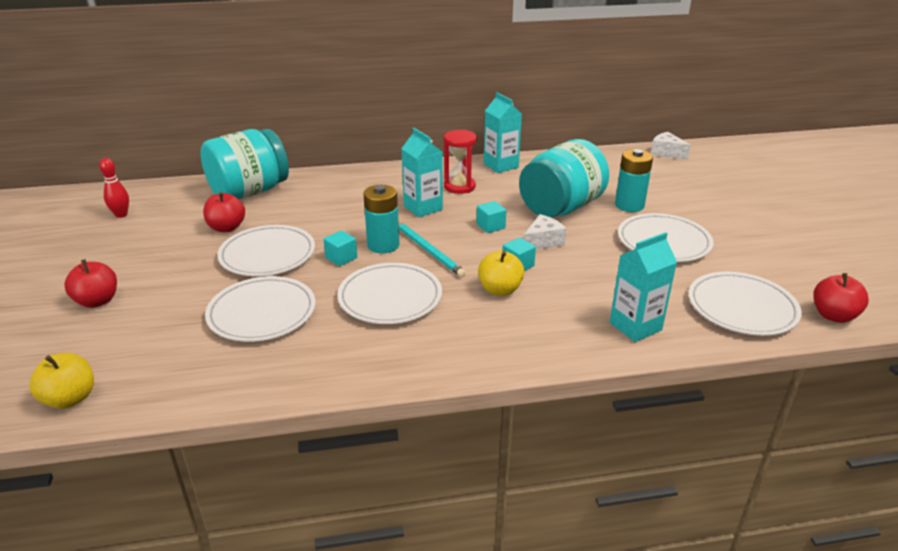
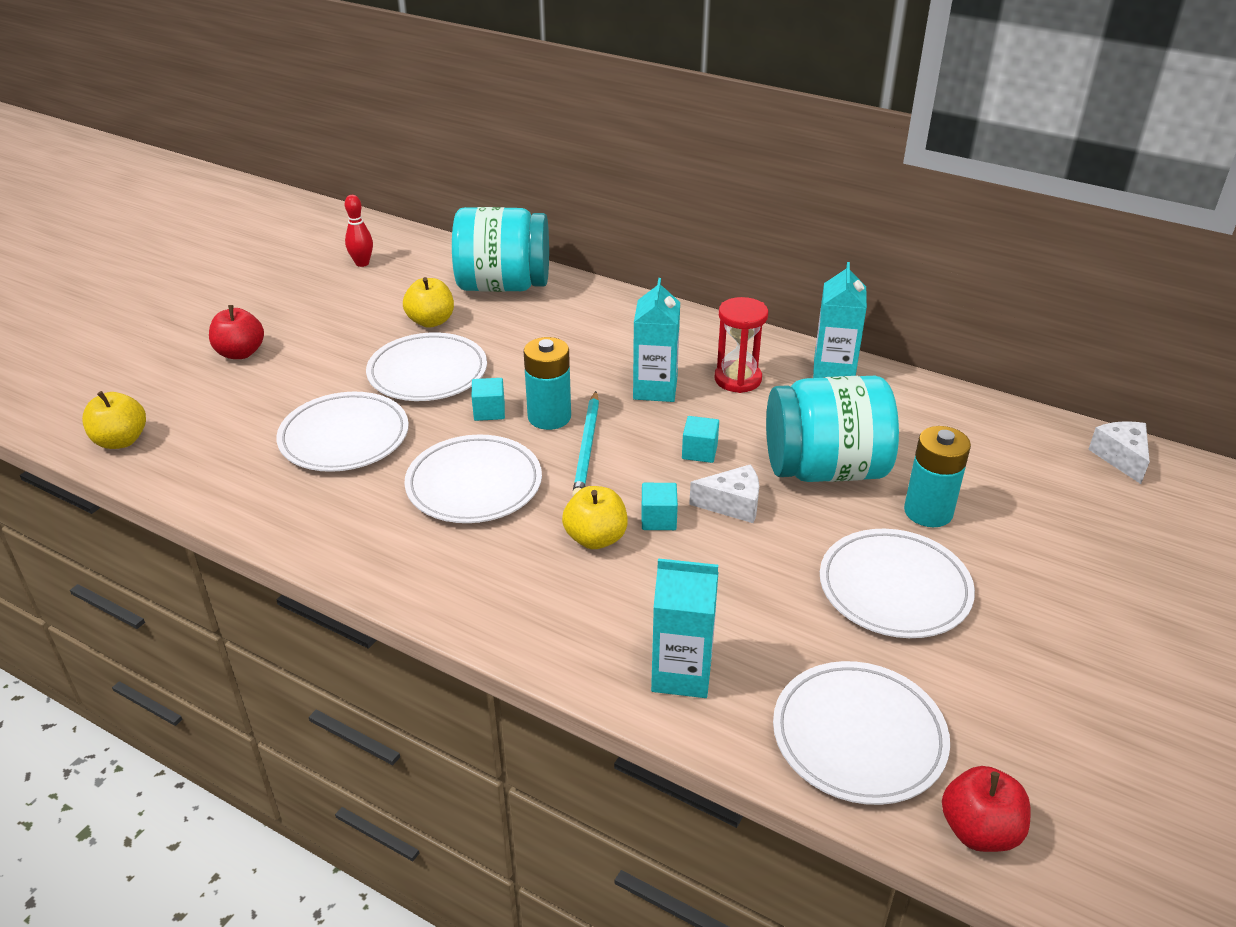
camera: 40 degrees right, 5 degrees up
red apple [203,192,245,232] -> yellow apple [403,277,454,328]

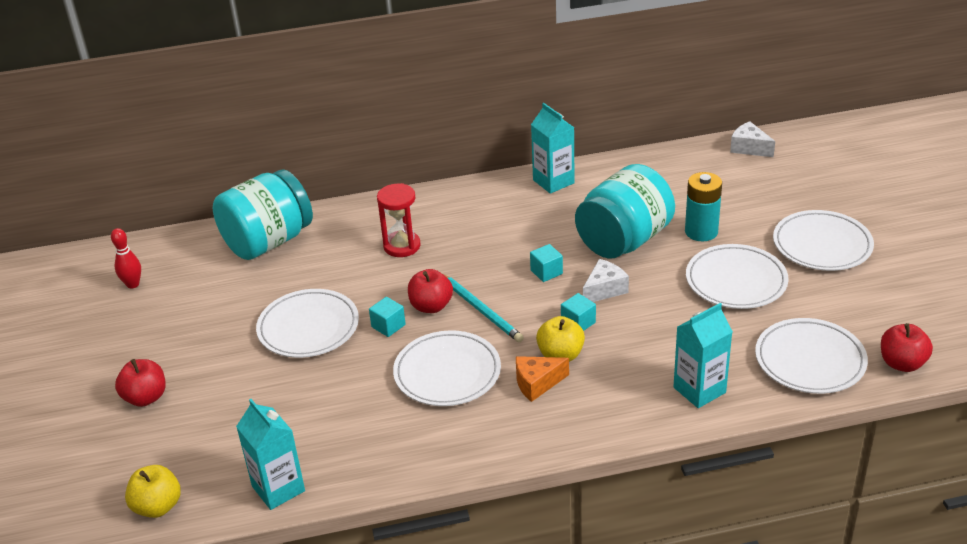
camera: 40 degrees left, 0 degrees up
white plate [276,392,409,472] -> white plate moved to [773,210,874,271]
yellow apple [403,277,454,328] -> none
turquoise battery [524,337,571,430] -> red apple [408,269,453,313]
turquoise carton [633,278,680,402] -> turquoise carton moved to [236,399,305,510]
red hourglass [714,297,768,393] -> red hourglass moved to [377,183,421,257]
none -> orange cheese [516,356,569,402]

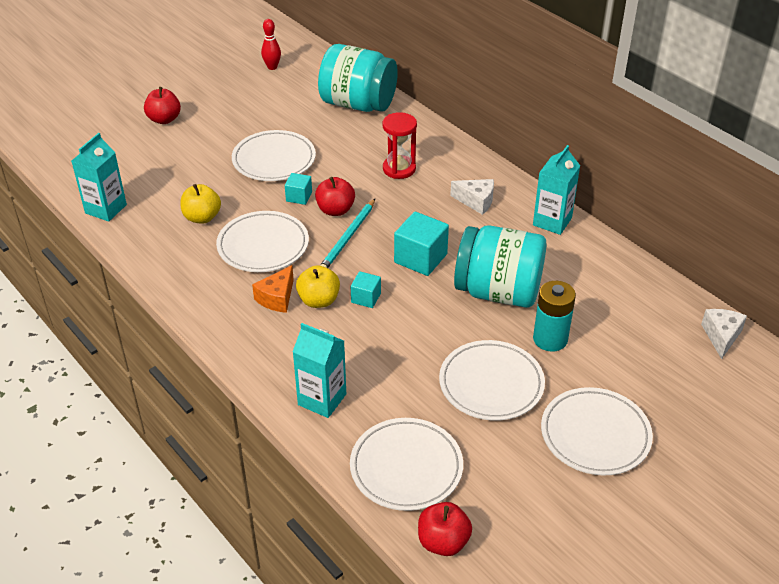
camera: 60 degrees right, 5 degrees up
yellow apple [125,465,181,518] -> yellow apple moved to [181,184,221,224]
orange cheese [516,356,569,402] -> orange cheese turned 105 degrees counterclockwise [252,265,294,313]
turquoise cube [530,244,563,282] -> turquoise cube [394,212,449,276], size x1.76
white cheese [583,259,629,302] -> white cheese moved to [450,179,494,215]

